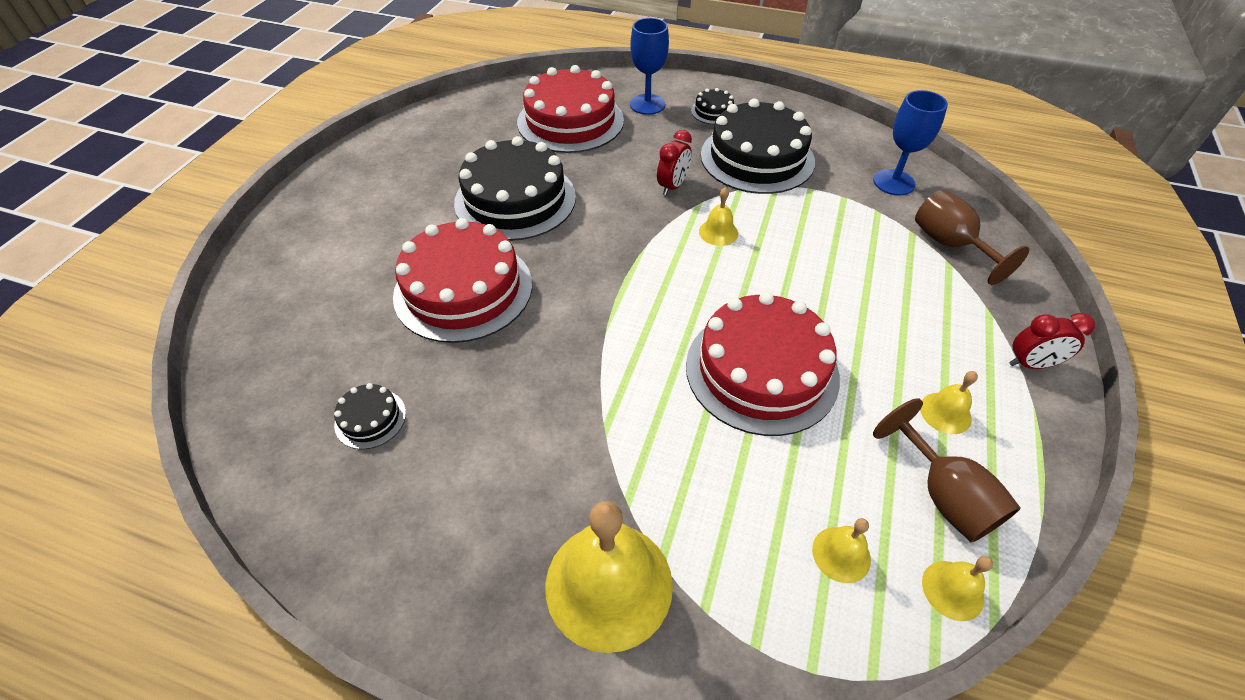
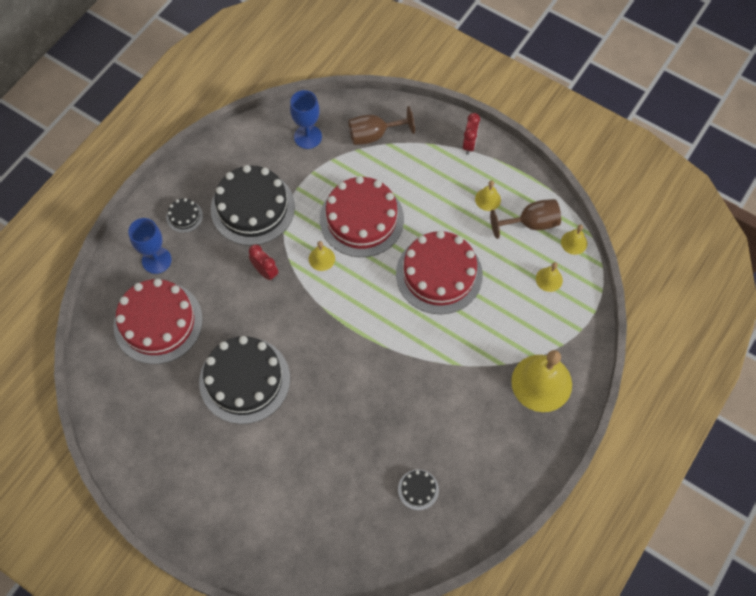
camera: 75 degrees left, 15 degrees up
red cake [393,218,532,343] -> red cake moved to [320,176,404,257]

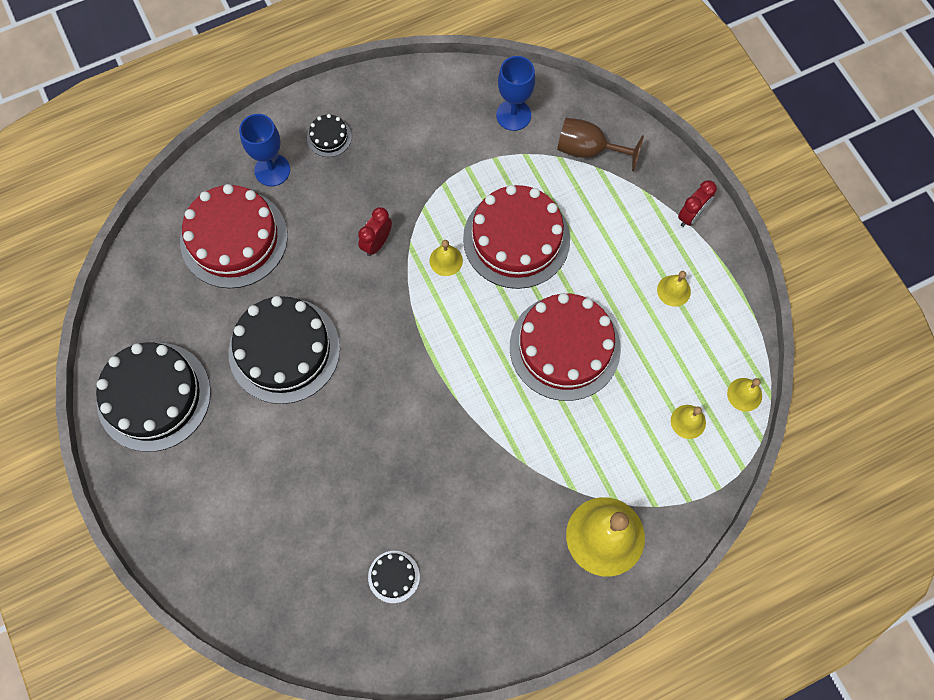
camera: 30 degrees right, 5 degrees up
black cake [211,165,295,246] -> black cake moved to [96,343,211,452]
red clock [249,244,279,281] -> red clock turned 135 degrees counterclockwise [358,207,392,256]
brown goblet [490,199,561,239] -> none

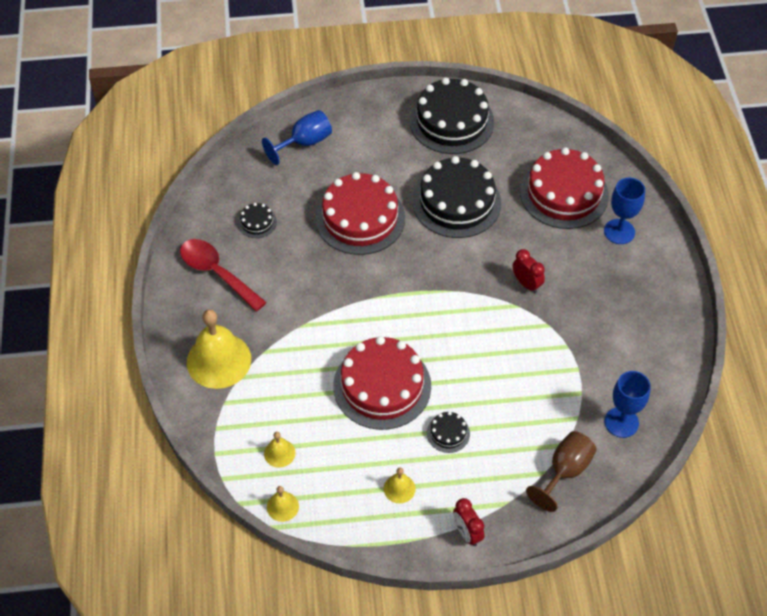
camera: 110 degrees right, 15 degrees down
black cake [307,114,352,157] -> black cake moved to [427,411,470,453]
yellow bell [430,240,463,276] -> none
red cake [463,185,570,289] -> red cake moved to [315,172,405,255]
none -> red spoon [180,239,267,311]
none -> blue goblet [262,110,332,165]

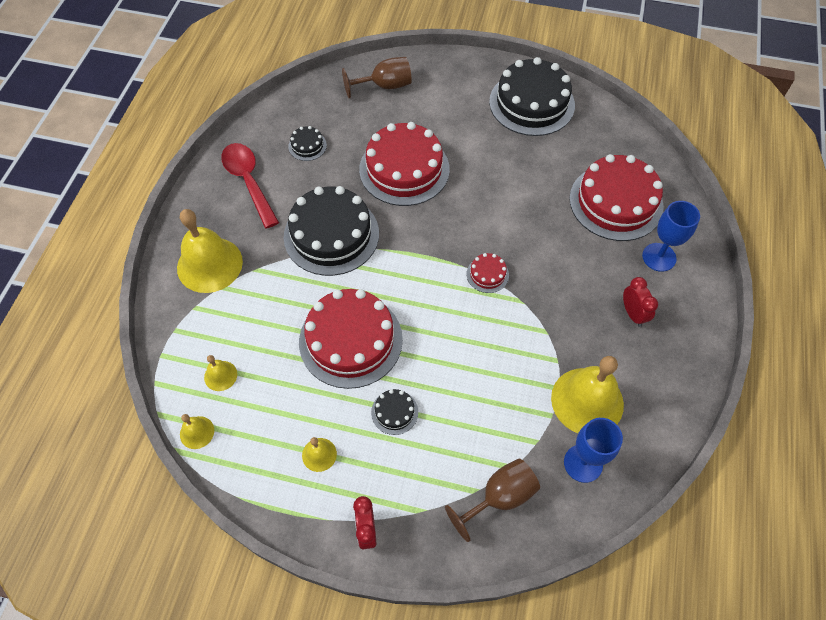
camera: 20 degrees right, 5 degrees up
blue goblet [262,110,332,165] -> brown goblet [342,57,412,98]
black cake [413,156,501,238] -> black cake moved to [284,186,379,276]
red clock [513,249,545,293] -> red clock moved to [623,277,658,327]
none -> red cake [467,253,509,293]
none -> yellow bell [551,356,624,433]

